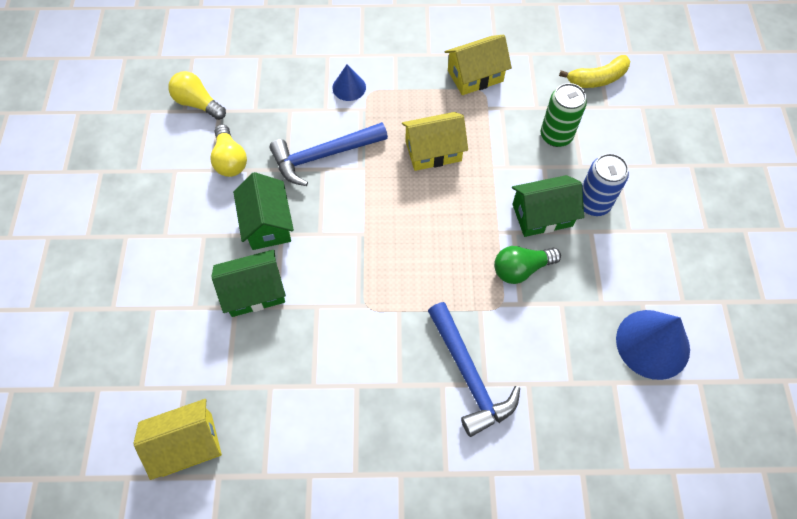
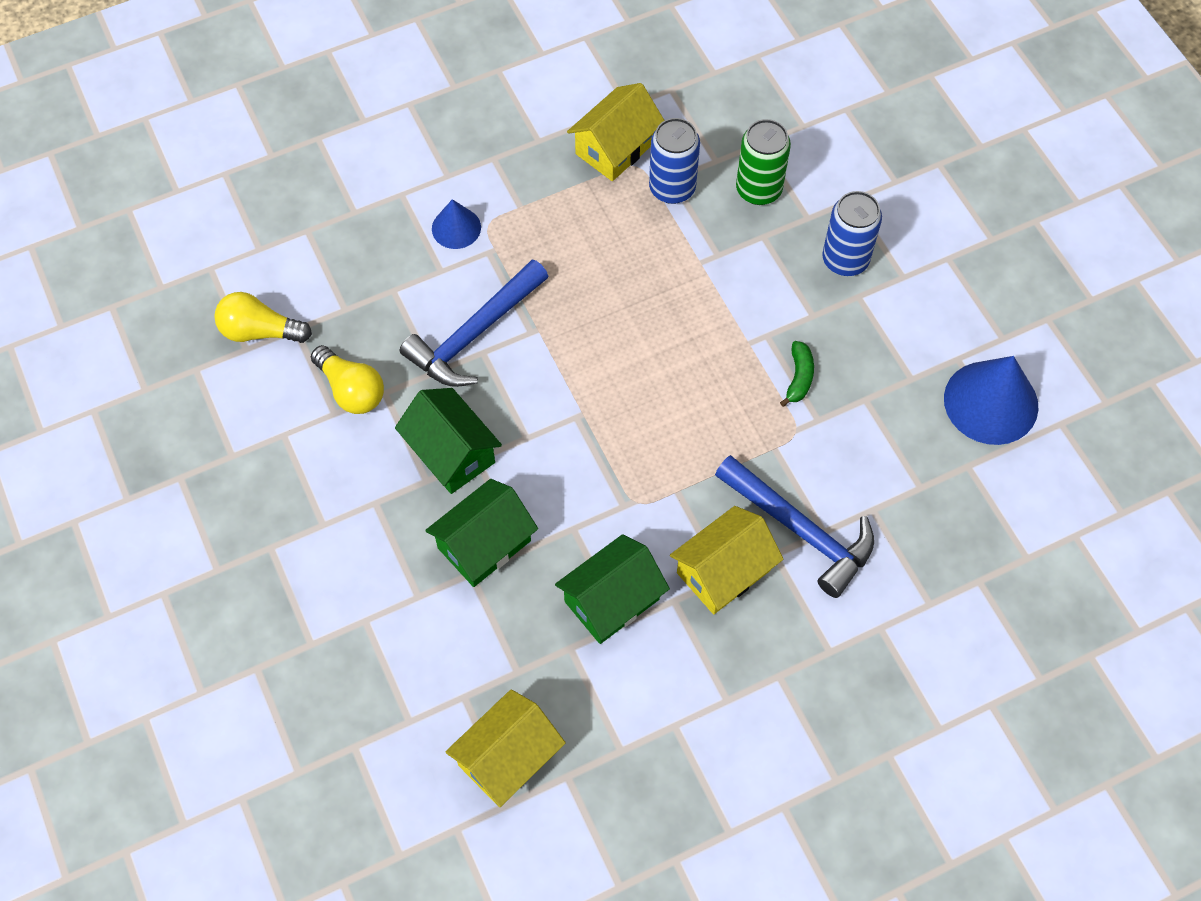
camera: 25 degrees left, 0 degrees up
yellow house [402,112,468,171] -> yellow house moved to [670,506,783,614]
green light bulb [494,246,561,284] -> green banana [780,341,814,407]
green house [512,175,584,237] -> green house moved to [555,534,670,644]
yellow banana [559,55,630,88] -> none
none -> blue can [649,118,700,204]

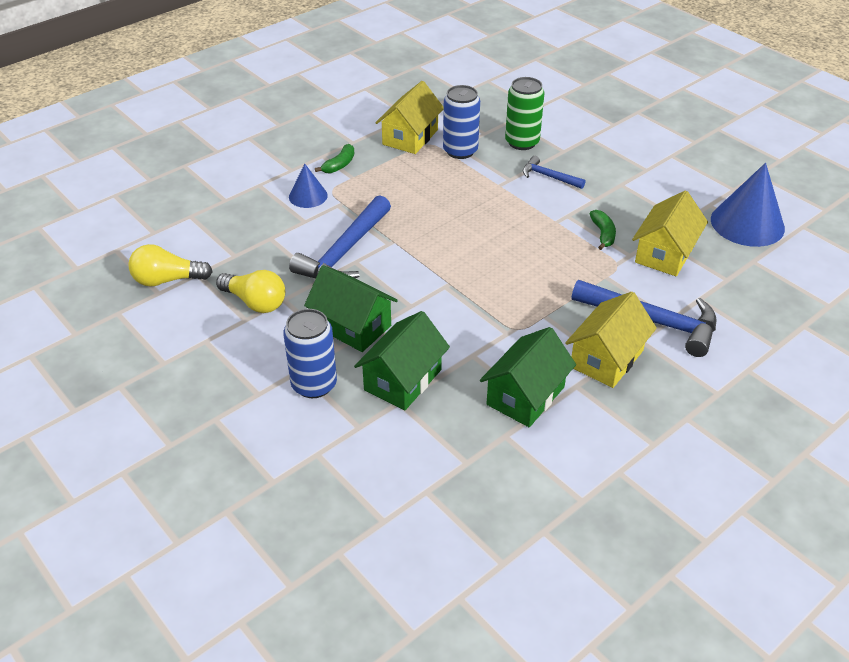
camera: 15 degrees left, 20 degrees down
yellow house [446,689,566,807] -> yellow house moved to [632,191,708,276]
blue can [822,191,882,276] -> blue can moved to [283,309,337,398]
none -> green banana [315,144,354,174]
none -> blue hammer [523,156,586,189]

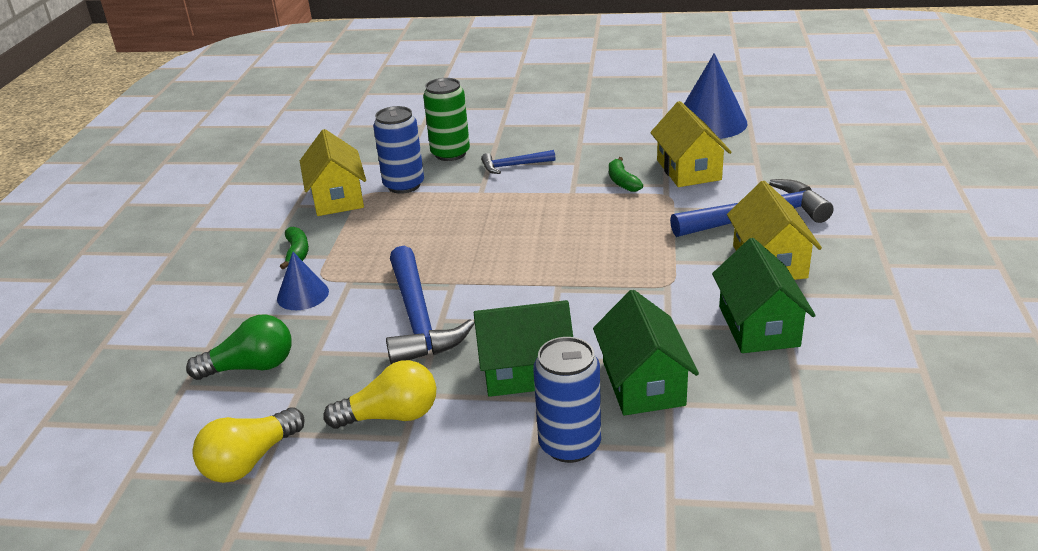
camera: 40 degrees left, 10 degrees down
green banana [590,210,616,250] -> green banana turned 150 degrees counterclockwise [609,157,643,192]
none -> green light bulb [186,314,291,380]

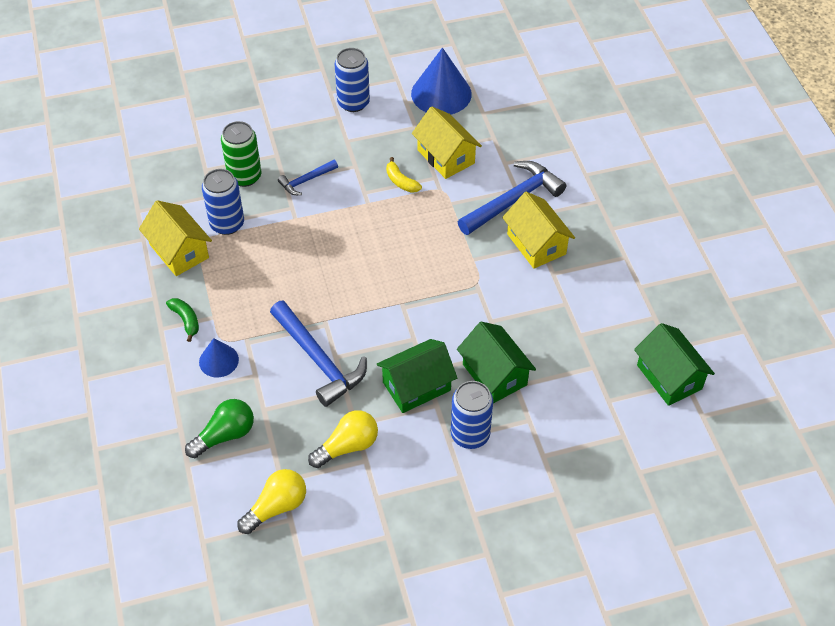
camera: 25 degrees left, 20 degrees up
yellow light bulb [192,407,305,483] -> yellow light bulb turned 150 degrees counterclockwise [237,469,306,534]
green banana [609,157,643,192] -> yellow banana [386,157,422,193]
green house [712,238,816,353] -> green house moved to [634,323,715,406]
none -> blue can [335,48,370,112]

